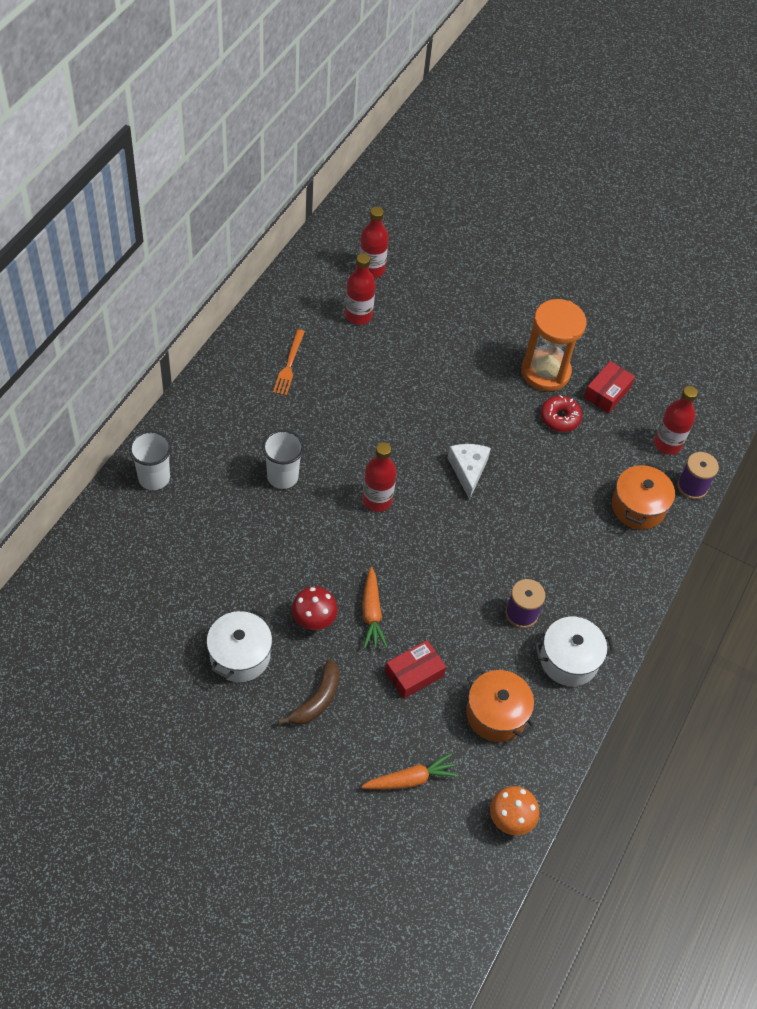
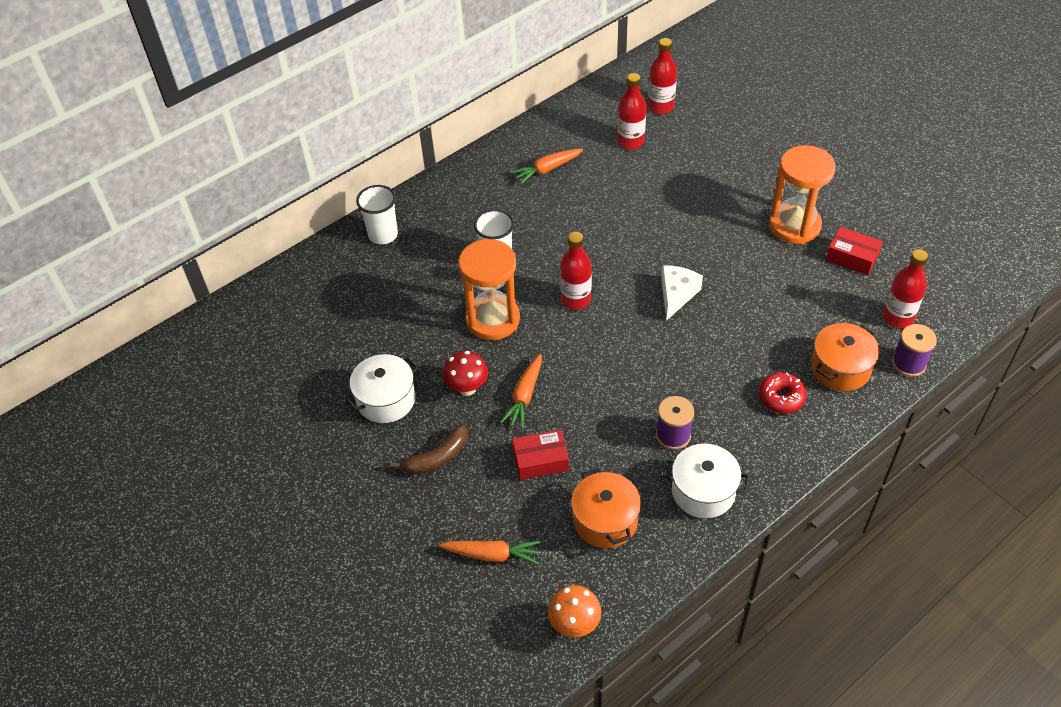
camera: 30 degrees right, 5 degrees down
orange fork [273,329,305,396] -> orange carrot [511,149,583,184]
red donut [541,395,582,432] -> red donut moved to [759,372,807,414]
red box [584,361,635,413] -> red box turned 60 degrees clockwise [826,227,883,275]
none -> orange hourglass [458,238,520,340]

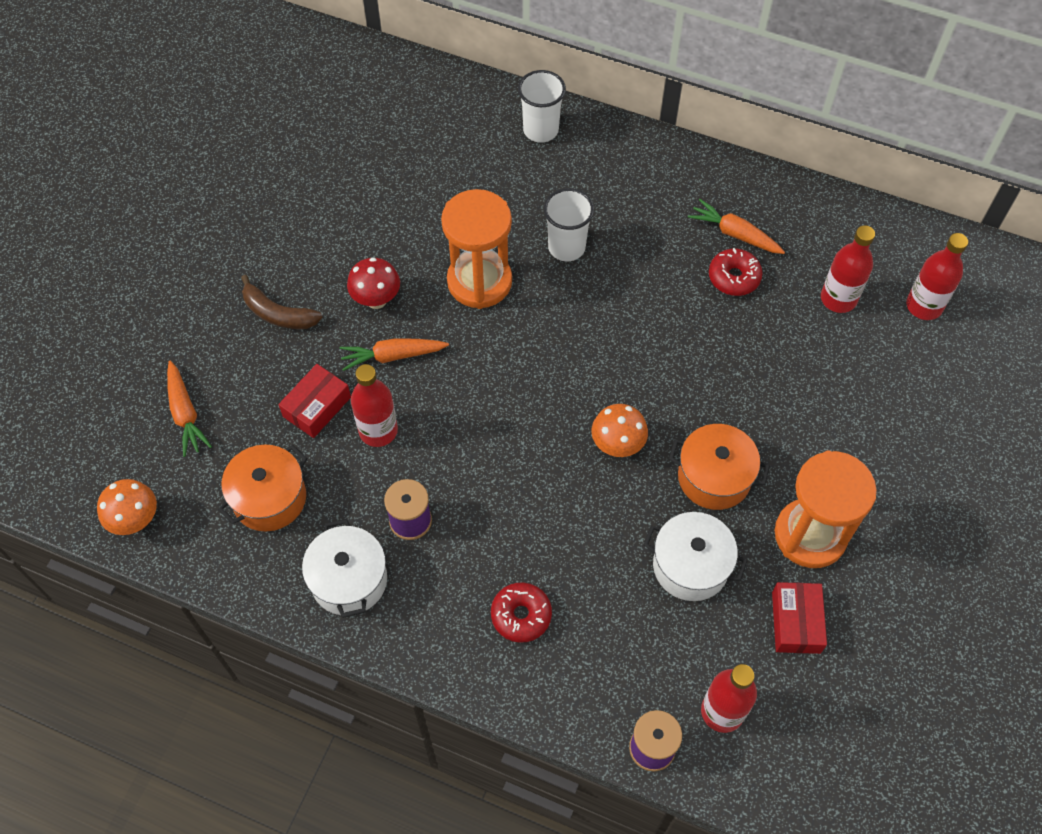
camera: 60 degrees right, 10 degrees up
white pot [345,354,419,423] -> white pot moved to [644,512,747,601]
red box [512,429,569,480] -> red box turned 75 degrees clockwise [278,364,351,438]
red bottle [560,232,592,310] -> red bottle moved to [351,364,398,447]
white cheese [661,265,703,321] -> orange mushroom [591,404,648,457]
orange pot [811,323,880,391] -> orange pot moved to [669,424,770,510]
none -> red donut [709,248,763,296]

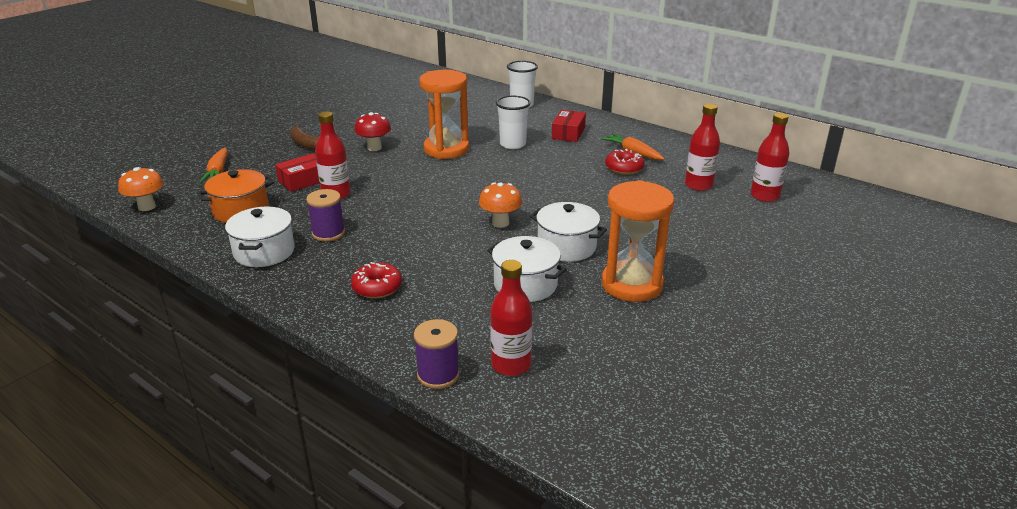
camera: 15 degrees right, 30 degrees down
orange carrot [339,338,449,371] -> none
orange pot [669,424,770,510] -> white pot [530,202,607,262]
red box [772,582,827,654] -> red box moved to [552,110,586,142]

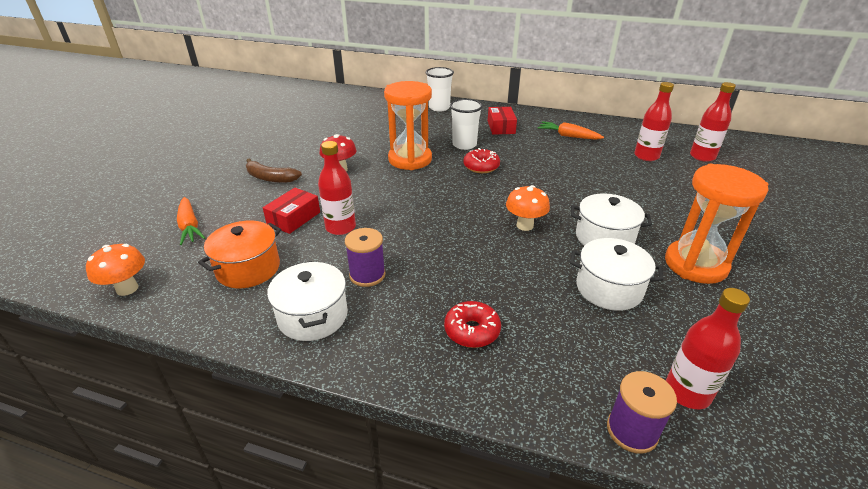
camera: 20 degrees left, 5 degrees up
red donut [605,149,644,175] -> red donut moved to [463,148,500,173]

